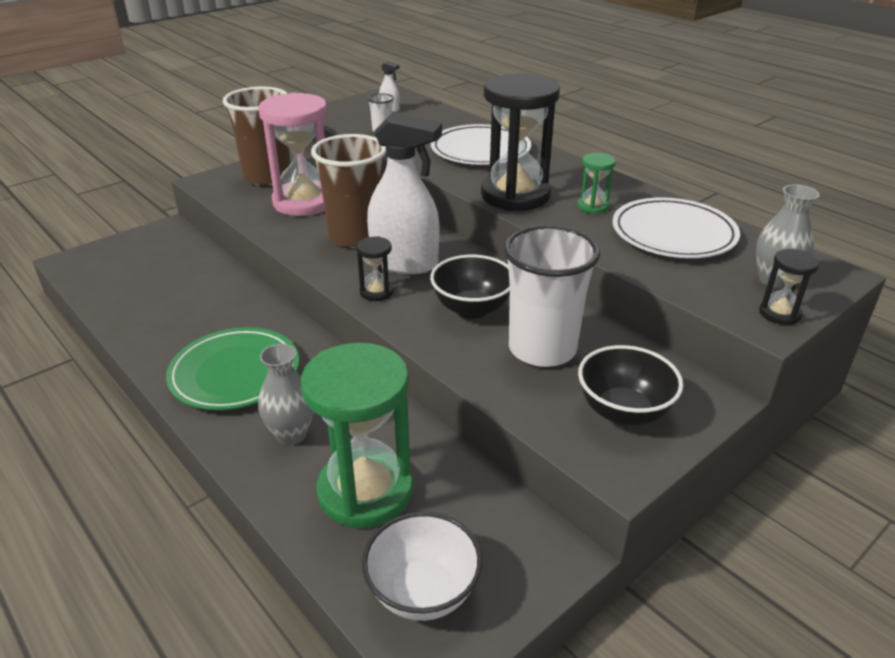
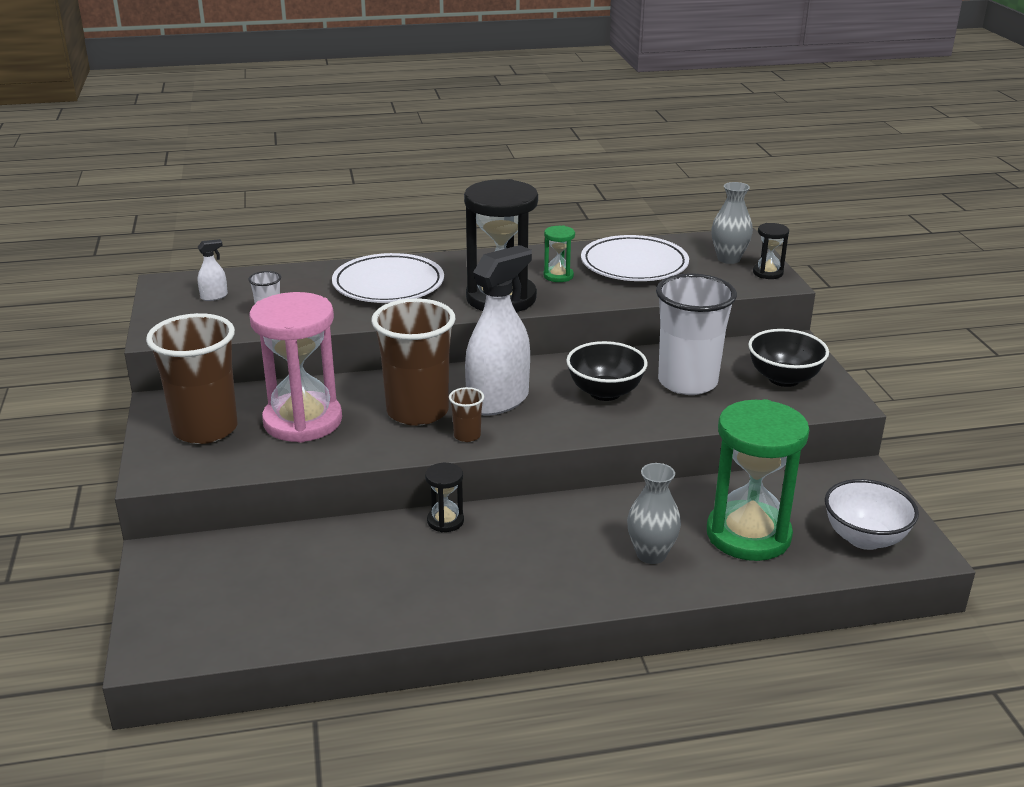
camera: 60 degrees left, 5 degrees down
green plate [166,327,299,410] -> none
black hourglass [356,236,394,301] -> black hourglass moved to [425,463,464,532]
none -> brown cup [449,387,484,442]

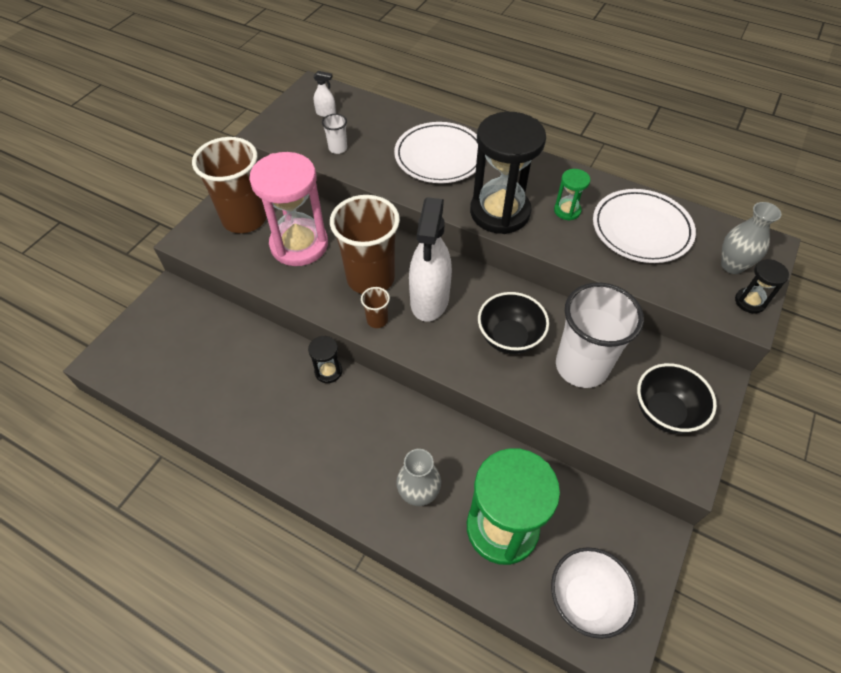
camera: 40 degrees right, 25 degrees up
white spray bottle [465,245,532,415] -> white spray bottle turned 105 degrees clockwise [409,197,452,322]

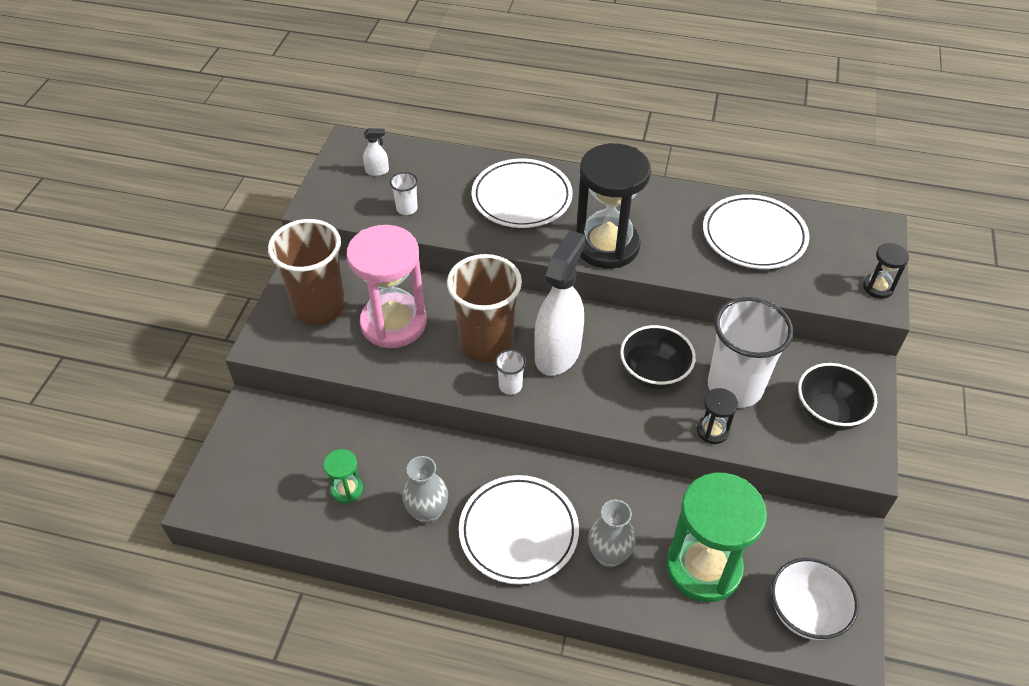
camera: 15 degrees left, 5 degrees down
black hourglass [308,336,342,383] -> black hourglass moved to [697,388,738,444]
brown cup [361,287,390,328] -> white cup [495,349,526,395]
white spray bottle [409,197,452,322] -> white spray bottle turned 150 degrees counterclockwise [534,230,586,376]
green hourglass [554,169,590,220] -> green hourglass moved to [323,449,363,503]
grey vase [721,202,781,274] -> grey vase moved to [402,456,448,524]
none -> white plate [459,475,579,585]

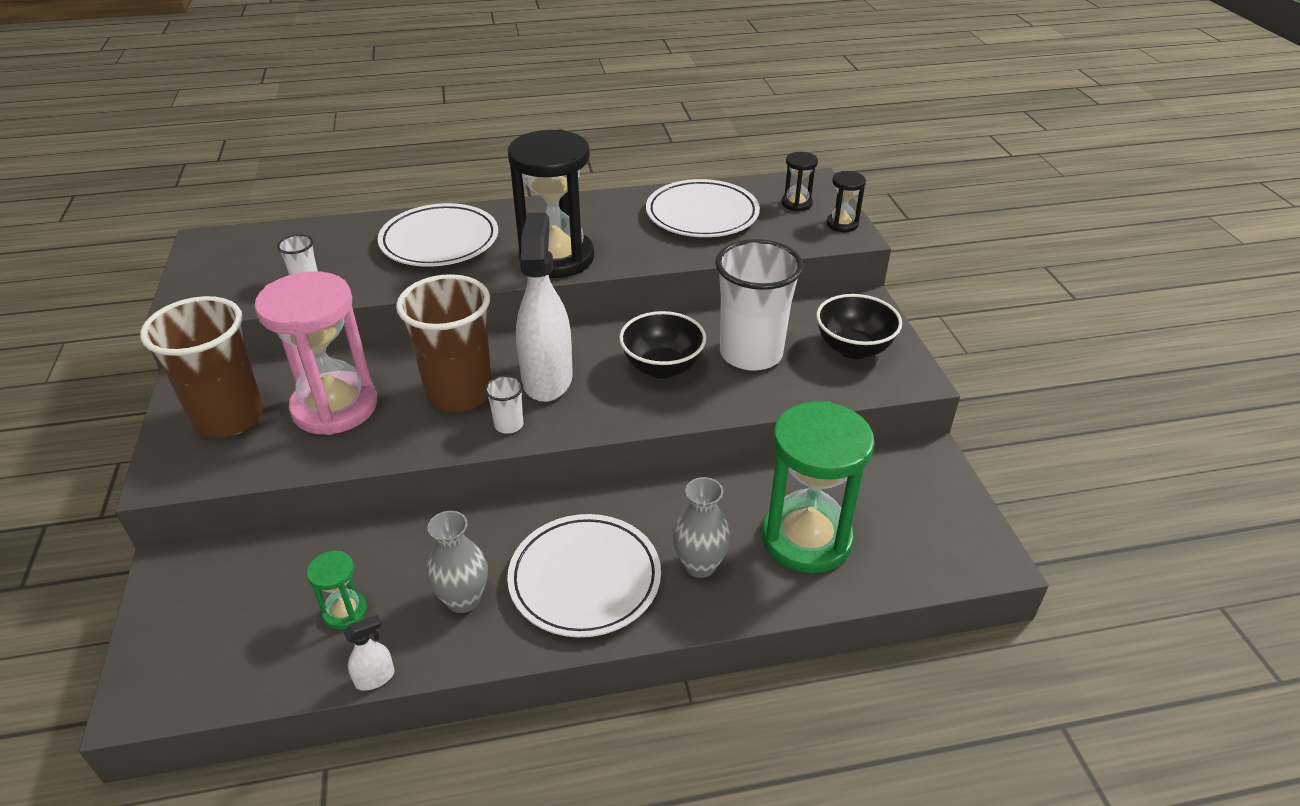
camera: 25 degrees left, 10 degrees down
white spray bottle [363,128,389,176] -> white spray bottle moved to [344,615,395,691]
black hourglass [697,388,738,444] -> black hourglass moved to [782,152,818,211]
white bowl [771,558,859,640] -> none

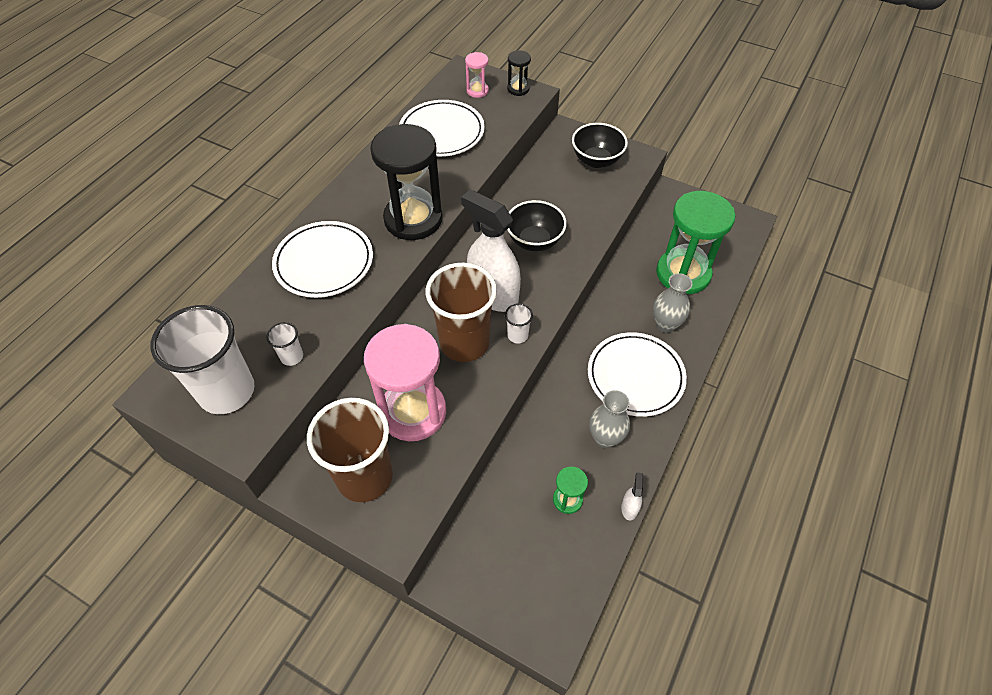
camera: 50 degrees left, 15 degrees up
white cup [715,239,804,371] -> white cup moved to [150,305,254,414]
black hourglass [782,152,818,211] -> pink hourglass [465,52,489,98]

